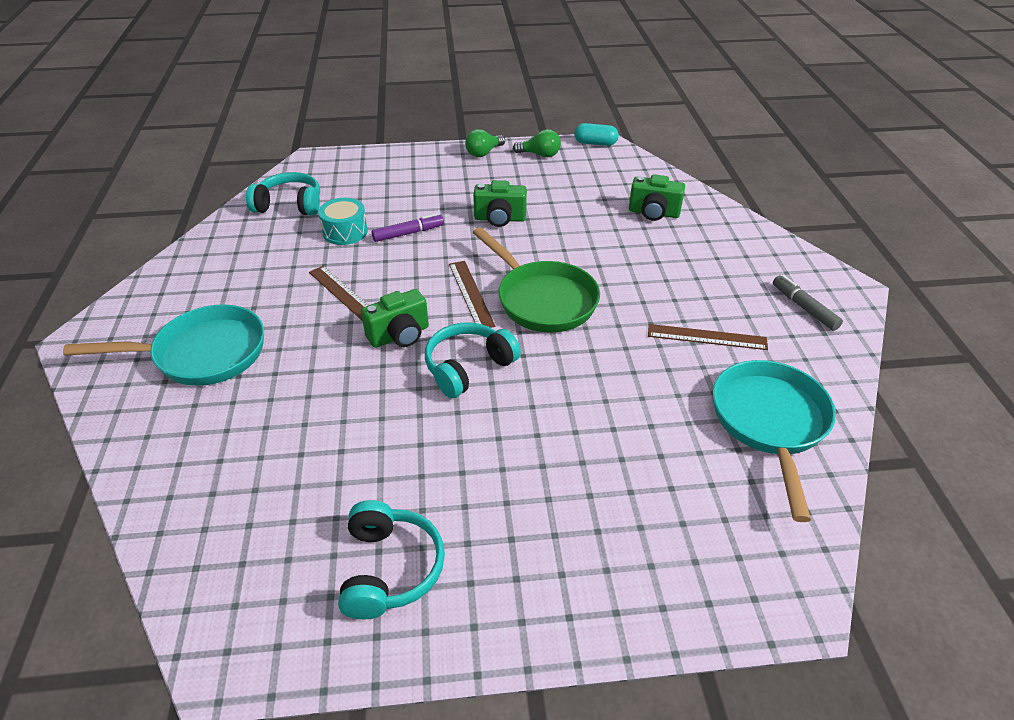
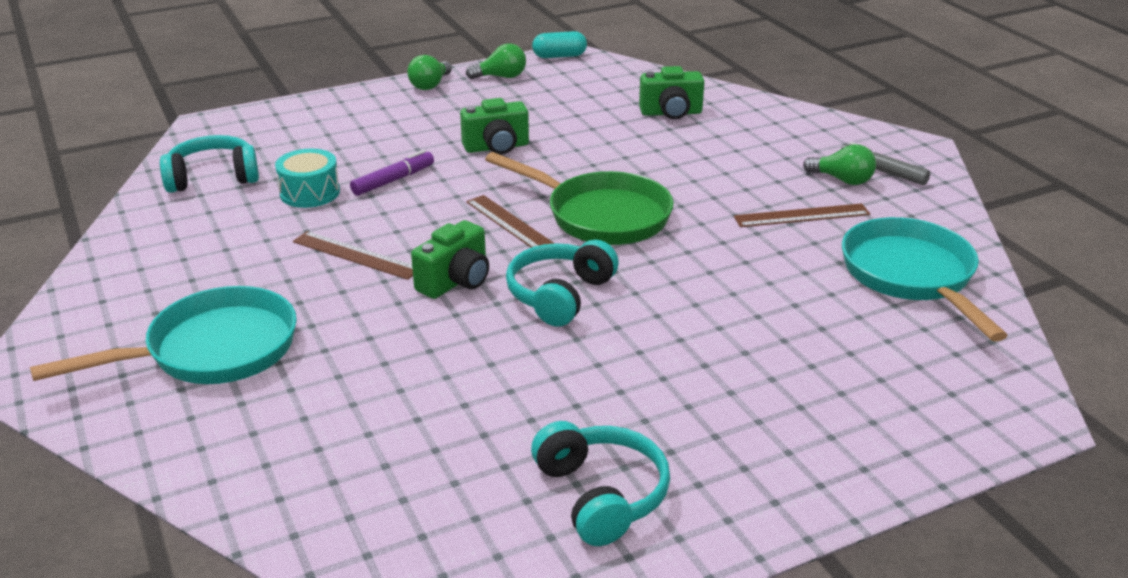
camera: 20 degrees left, 10 degrees down
none -> green light bulb [803,144,876,185]

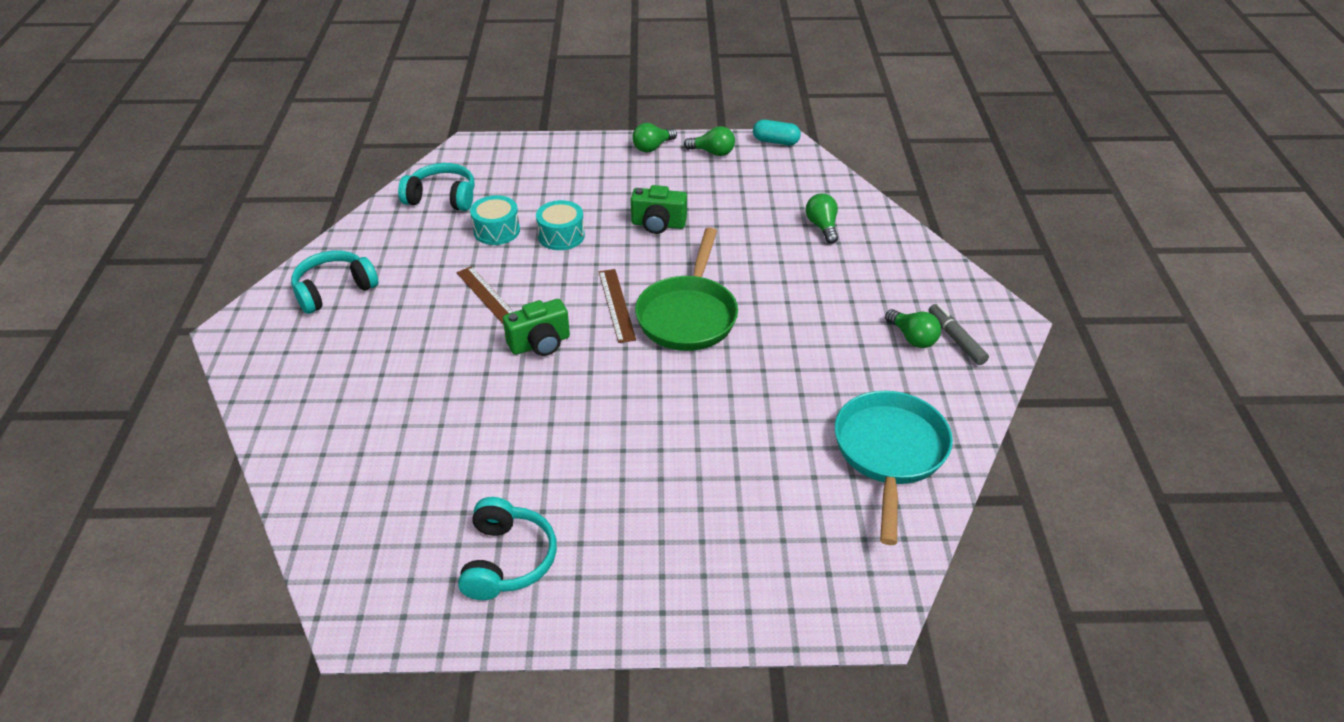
camera: 25 degrees right, 10 degrees up
turquoise pan [30,286,297,384] -> none
purple marker [350,150,434,196] -> turquoise drum [536,200,585,250]
green pan [485,152,674,245] -> green pan turned 45 degrees clockwise [635,228,738,351]
turquoise headphones [506,240,619,327] -> turquoise headphones moved to [291,250,378,314]
green camera [639,66,704,119] -> green light bulb [806,193,838,244]
brown ruler [734,203,870,227] -> none

